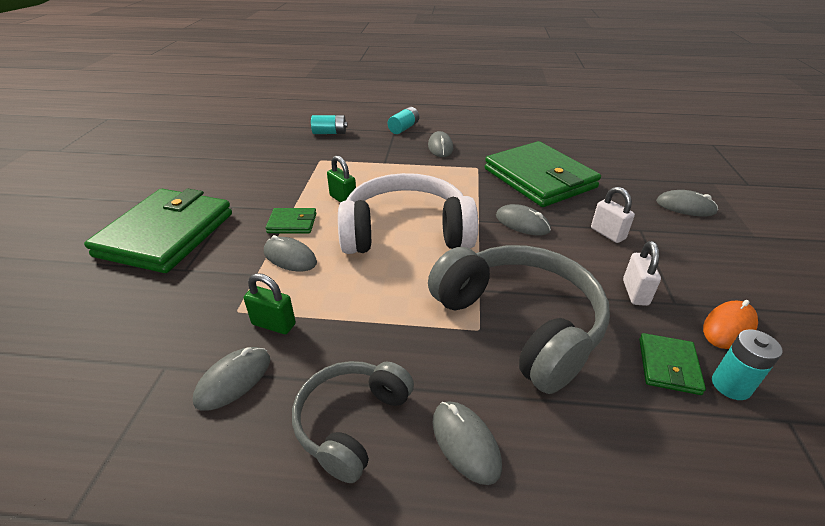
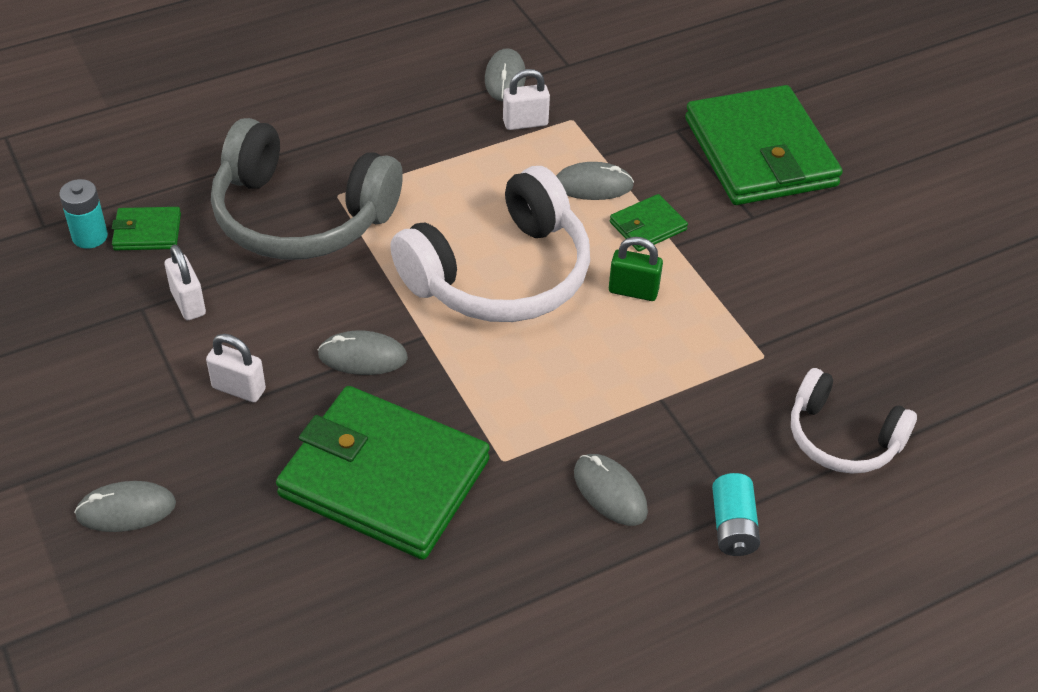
camera: 145 degrees right, 10 degrees up
green padlock [244,273,296,334] -> white padlock [503,69,550,130]
grey headphones [292,361,414,483] -> none
turquoise battery [311,115,348,134] -> white headphones [791,368,917,474]
grey mouse [432,402,502,485] -> none
green wallet [639,333,706,395] -> green wallet turned 75 degrees counterclockwise [112,207,181,251]
orange mouse [703,300,758,349] -> none

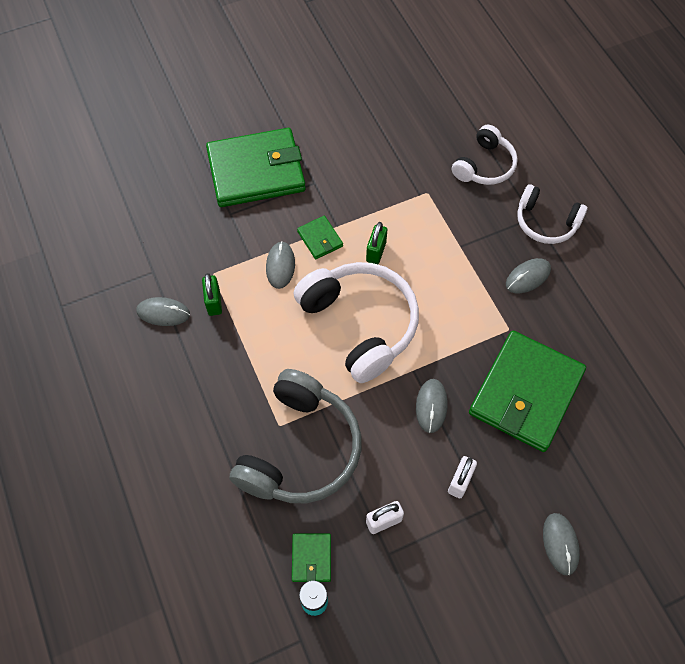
camera: 85 degrees left, 15 degrees up
white padlock [503,69,550,130] -> green padlock [202,273,222,316]
turquoise battery [712,473,760,556] -> white headphones [517,184,588,244]

